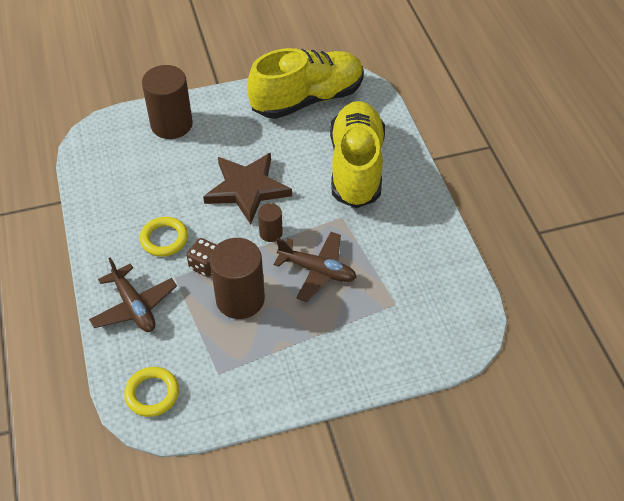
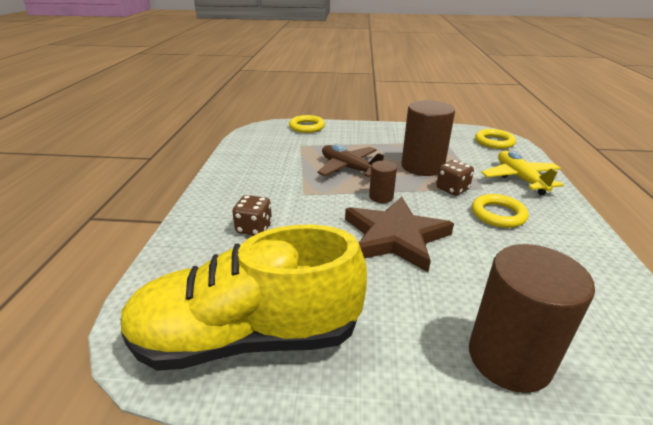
camera: 160 degrees left, 20 degrees down
brown plane [89,257,177,332] -> yellow plane [481,151,564,195]
yellow shoe [330,101,385,208] -> brown dice [232,195,272,235]
none -> yellow ring [289,115,325,133]

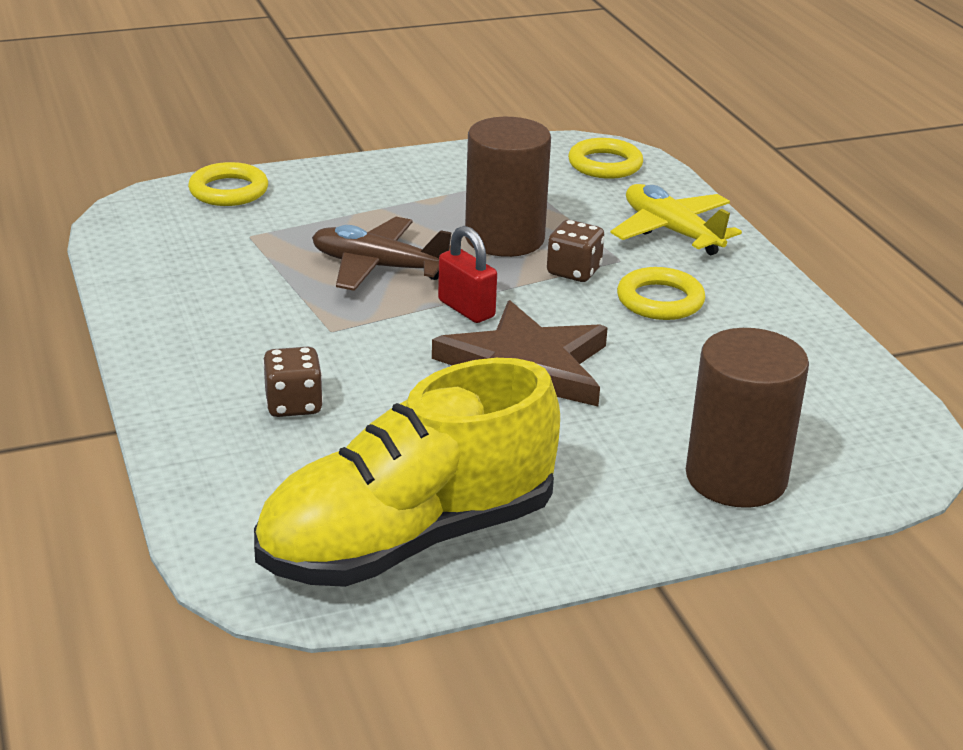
camera: 25 degrees left, 0 degrees up
brown cylinder [369,161,397,203] -> red padlock [438,226,497,323]

